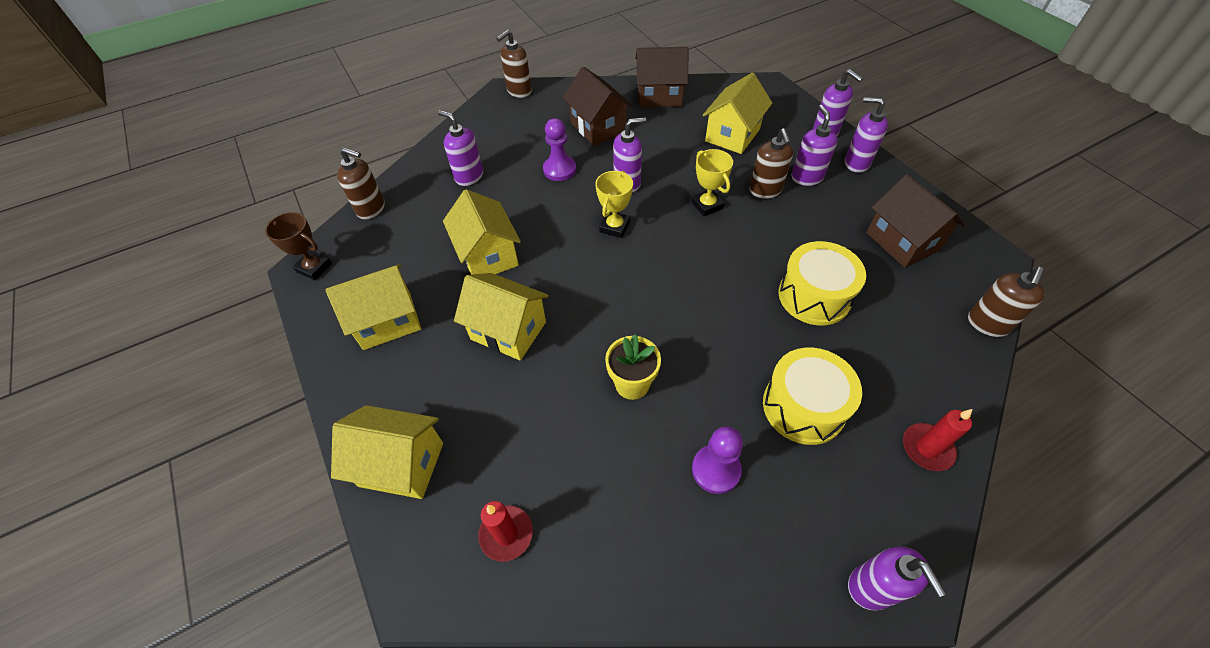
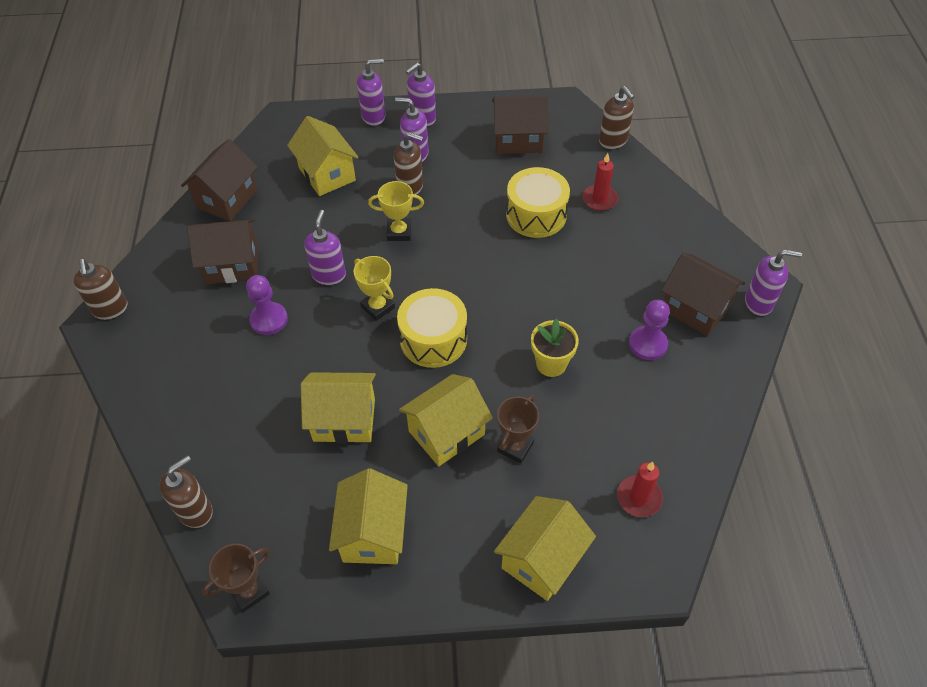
camera: 65 degrees left, 0 degrees up
purple soap dispenser [438,110,483,186] -> none
yellow drum [763,348,862,445] -> yellow drum moved to [397,288,467,368]
red candle [903,409,972,471] -> red candle moved to [582,153,618,211]
none -> brown trophy [497,395,539,464]
none -> brown house [661,253,745,336]

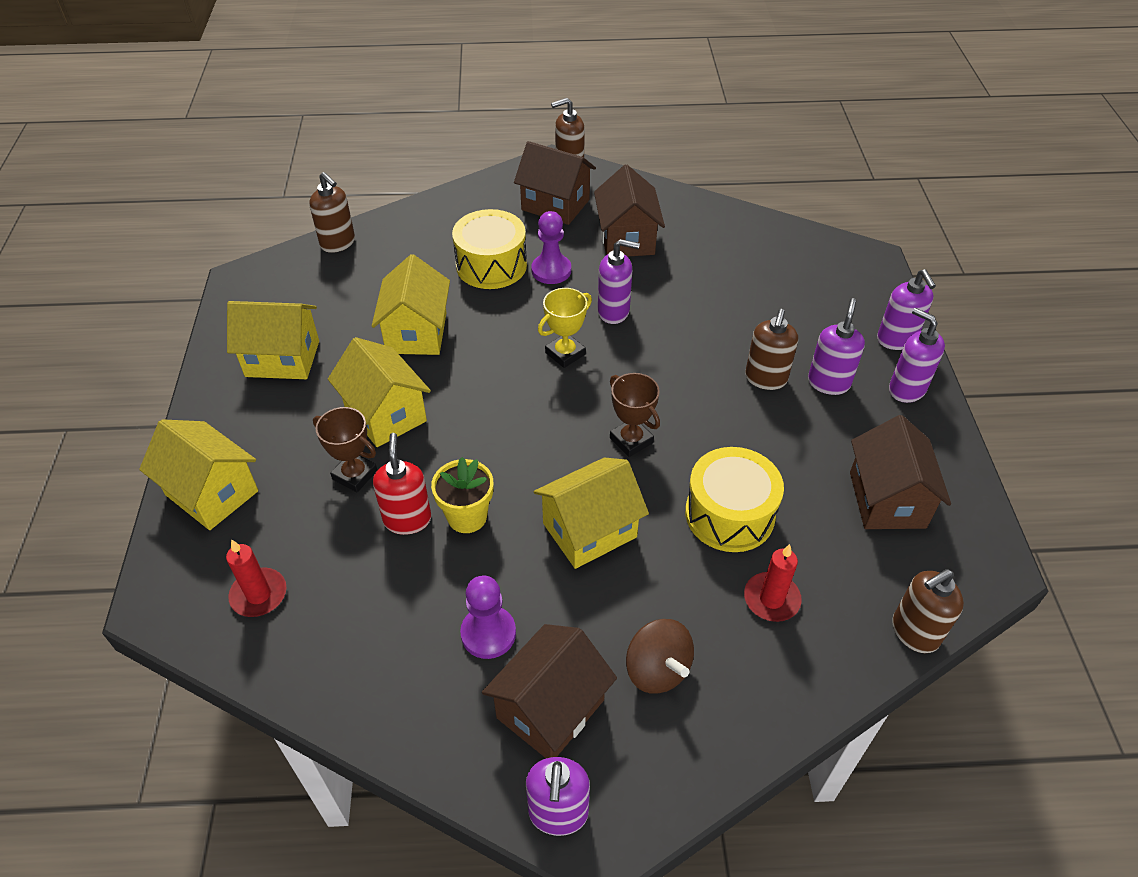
camera: 90 degrees right, 5 degrees down
brown house [181,139,258,221] -> brown house moved to [514,141,596,225]
brown trophy [202,543,270,612] -> brown trophy moved to [610,373,660,457]
yellow house [287,116,359,196] -> yellow house moved to [534,457,649,569]
yellow trophy [368,181,424,241] -> none
yellow drum [397,288,467,368] -> yellow drum moved to [452,209,527,289]
none -> red soap dispenser [373,433,432,535]
none -> brown spinning top [626,619,694,694]

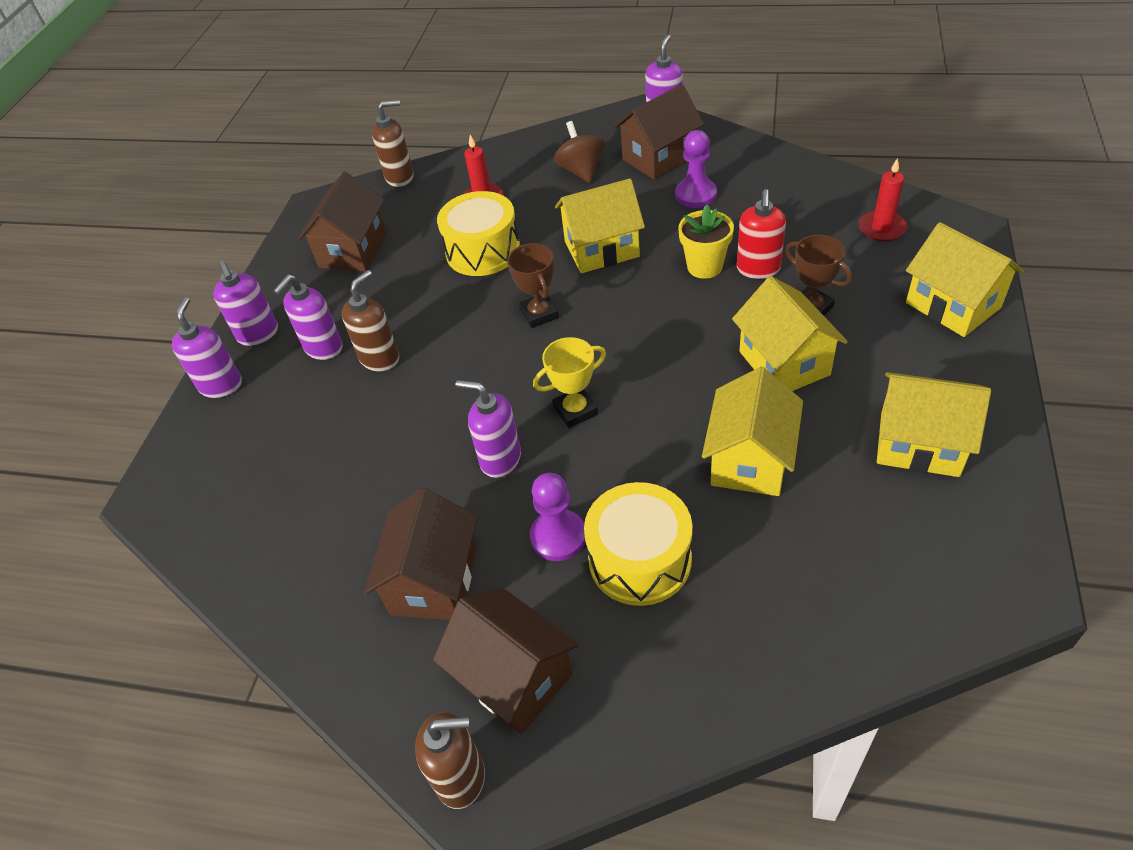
camera: 160 degrees left, 0 degrees up
brown soap dispenser [309,172,355,253] -> none

